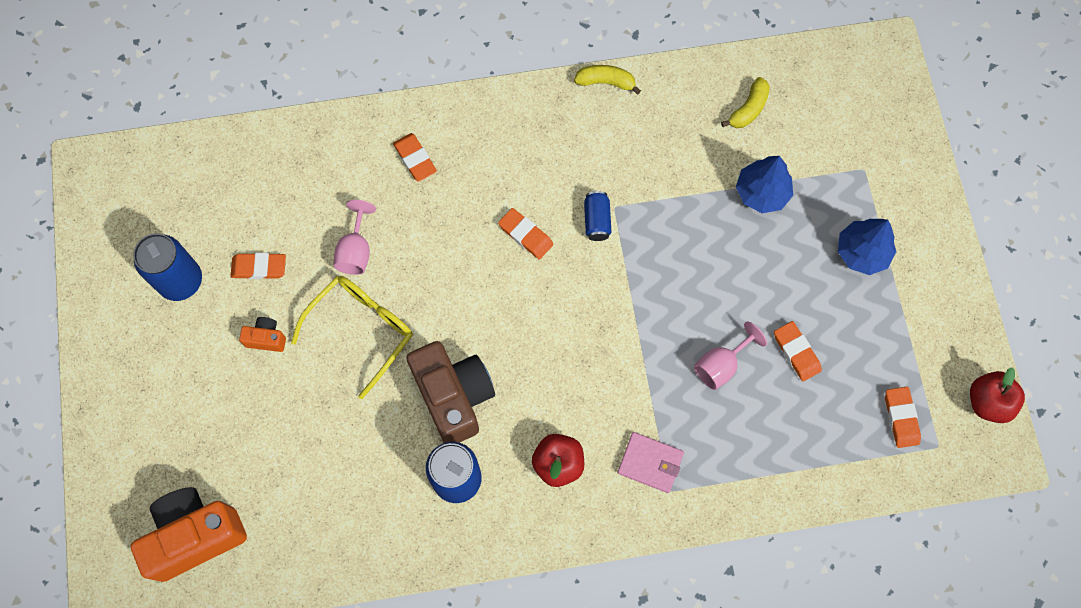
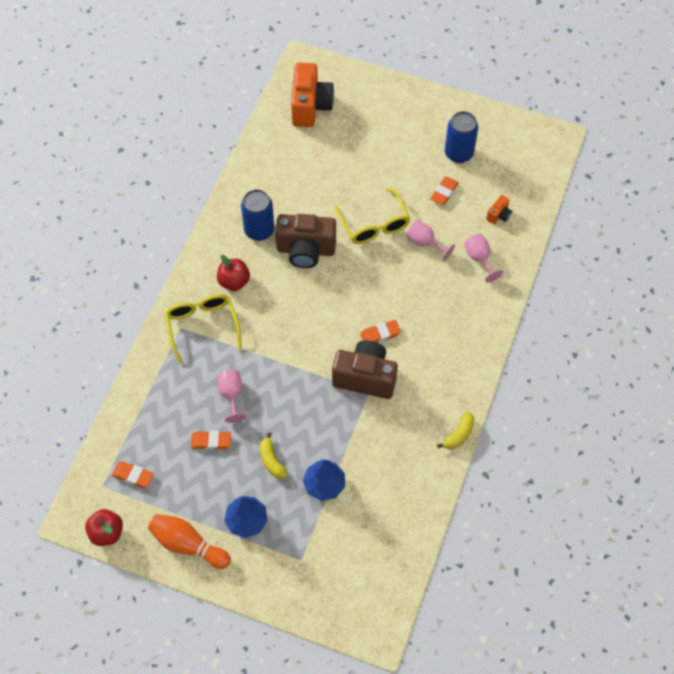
camera: 120 degrees right, 10 degrees down
orange camera [239,317,286,352] -> orange camera moved to [486,195,512,224]
orange eraser [393,133,437,182] -> none
blue can [584,191,611,241] -> brown camera [332,340,398,399]
pink wallet [617,432,684,493] -> yellow glasses [165,294,242,365]
yellow banana [721,77,770,128] -> yellow banana moved to [260,432,288,479]
none -> orange bowling pin [148,514,231,569]
none -> pink goblet [464,234,503,282]

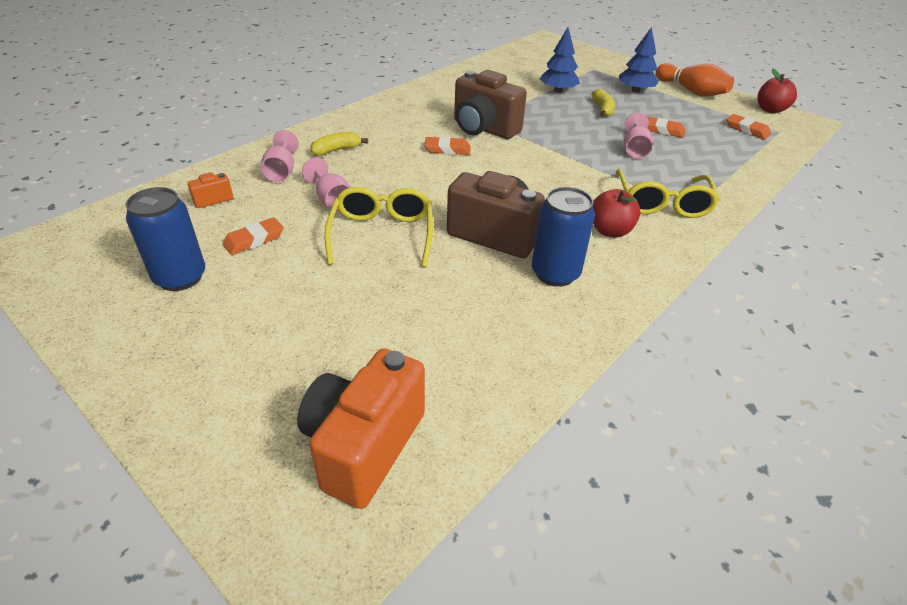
camera: 160 degrees left, 20 degrees down
yellow banana [437,412,474,450] -> yellow banana moved to [310,132,368,156]

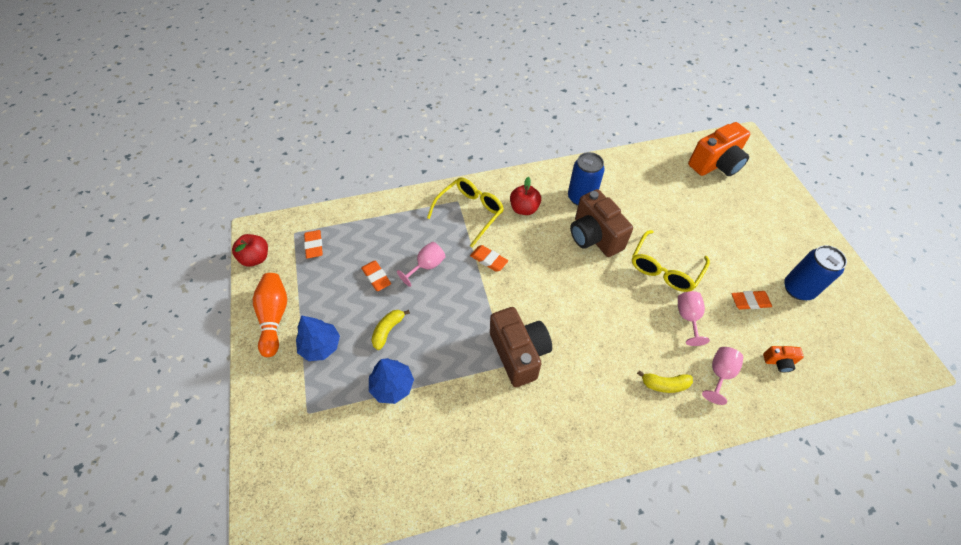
camera: 145 degrees left, 15 degrees up
orange eraser [424,137,471,155] -> orange eraser moved to [470,245,508,272]

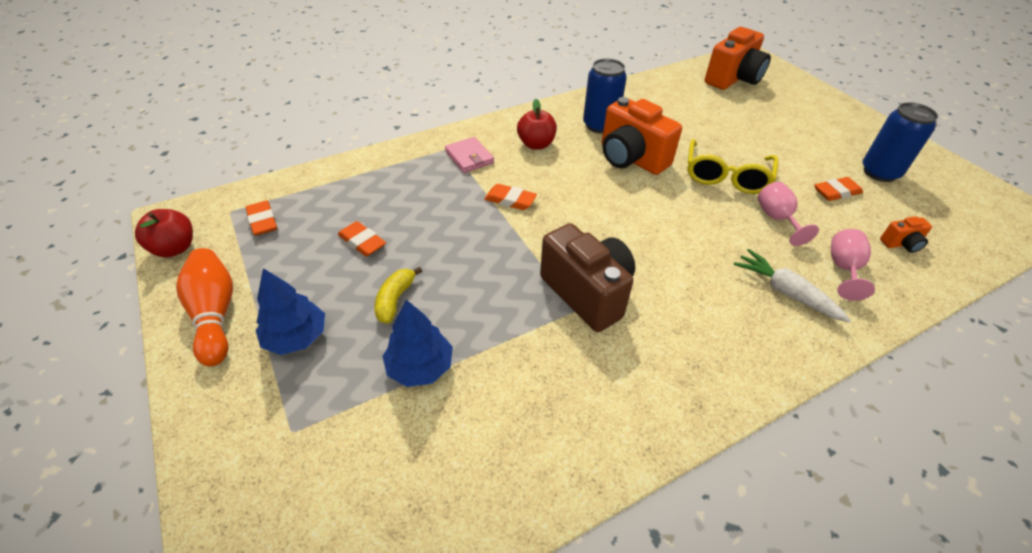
camera: 15 degrees left, 10 degrees down
pink goblet [397,242,446,287] -> none
yellow glasses [427,177,504,247] -> pink wallet [445,137,494,173]
brown camera [570,189,633,257] -> orange camera [602,97,682,175]
yellow banana [637,370,693,393] -> white carrot [734,249,851,322]

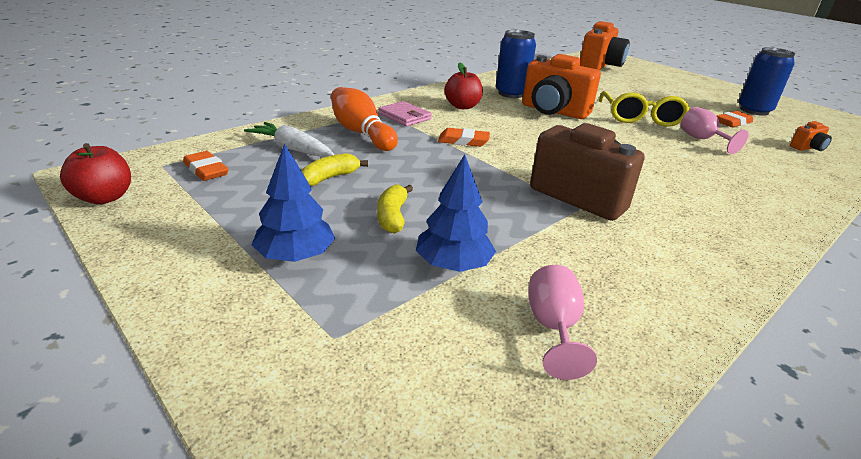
camera: 15 degrees left, 15 degrees down
orange bowling pin [176,248,233,366] -> orange bowling pin moved to [331,87,398,151]
orange eraser [338,221,386,257] -> yellow banana [301,153,368,186]
white carrot [734,249,851,322] -> white carrot moved to [244,122,334,157]
pink goblet [831,229,875,301] -> pink goblet moved to [529,265,597,380]

